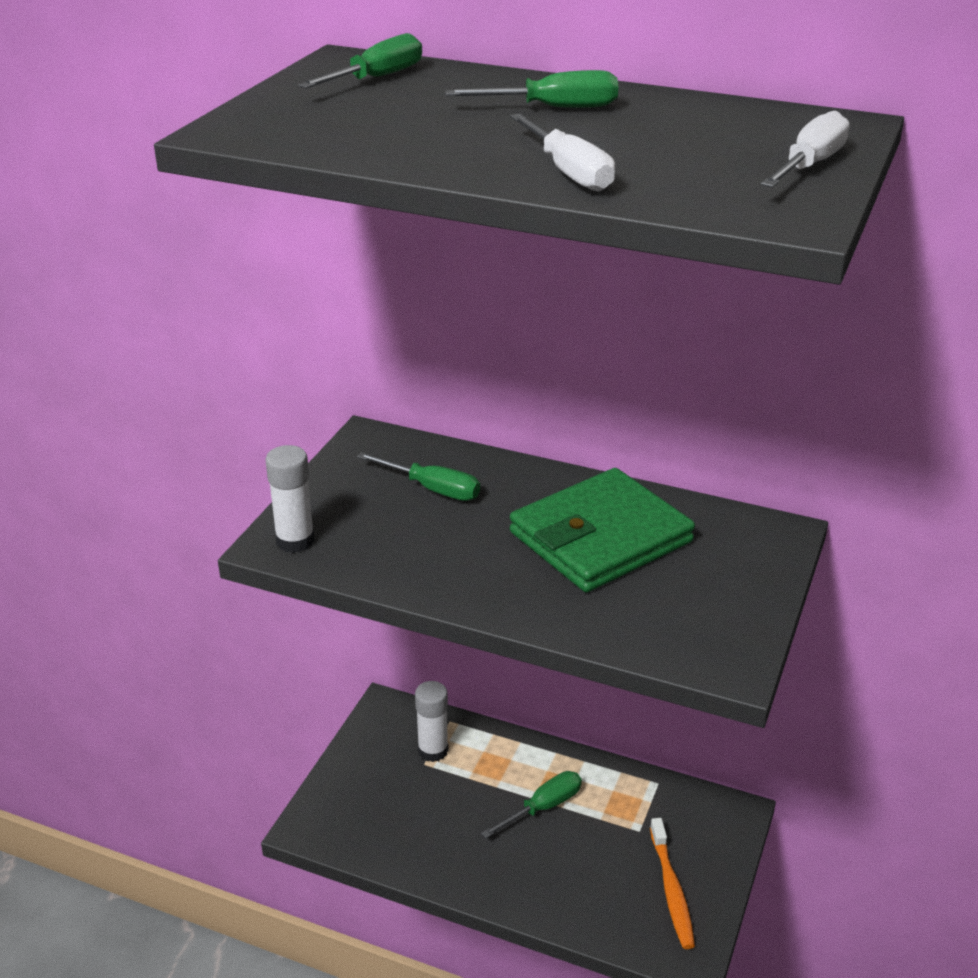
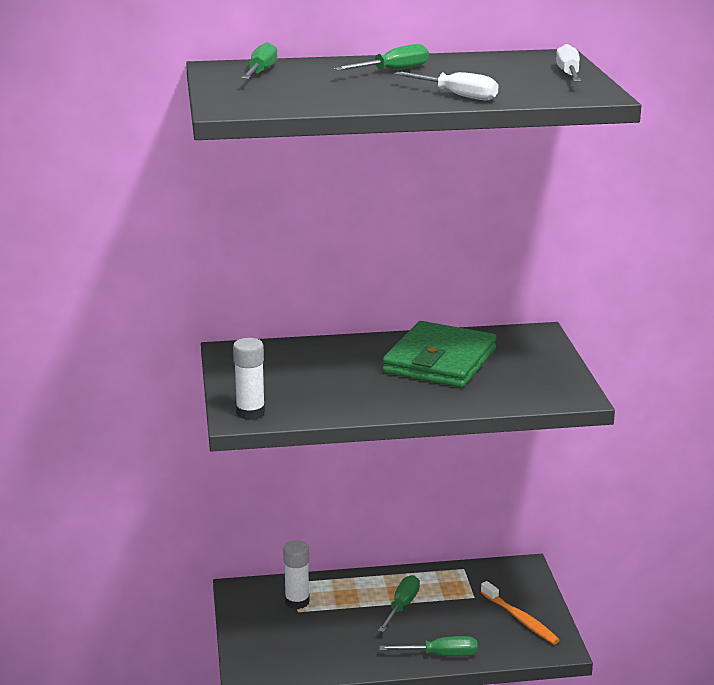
camera: 30 degrees left, 10 degrees down
green screwdriver [357,452,480,501] -> green screwdriver moved to [379,636,478,656]

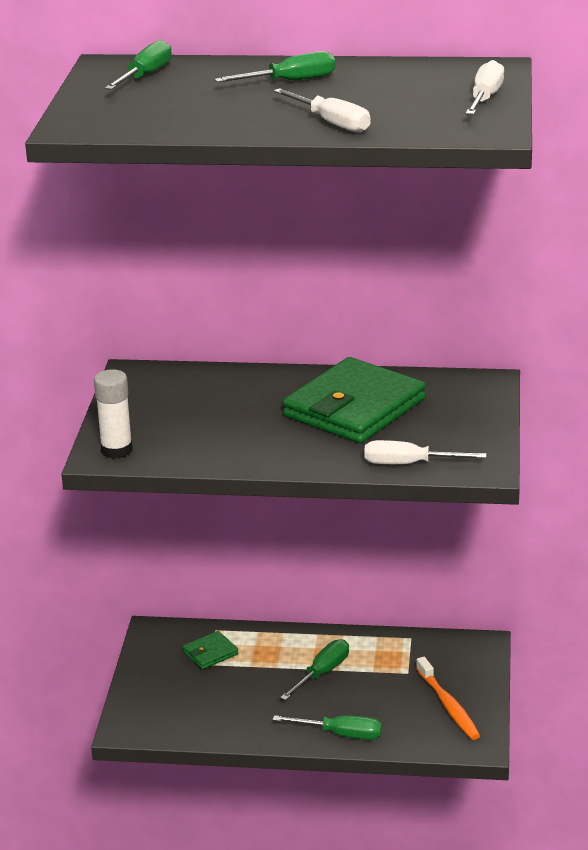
camera: 15 degrees right, 5 degrees up
white glue stick [283,540,310,609] -> green wallet [183,631,239,670]
none -> white screwdriver [364,440,486,464]

